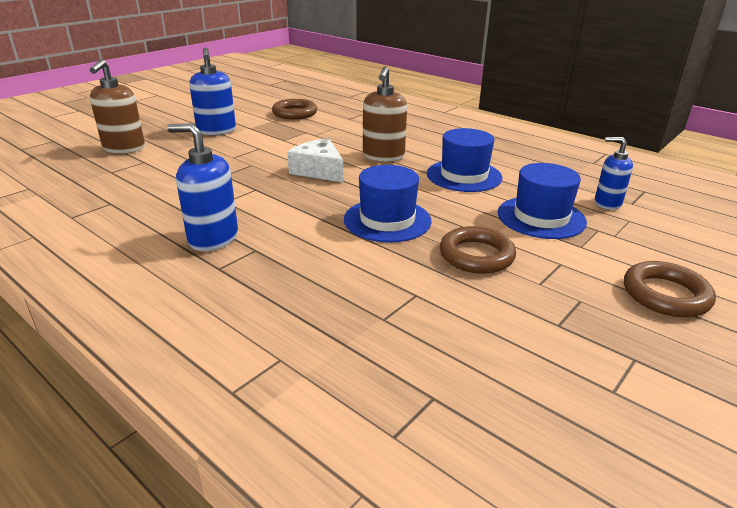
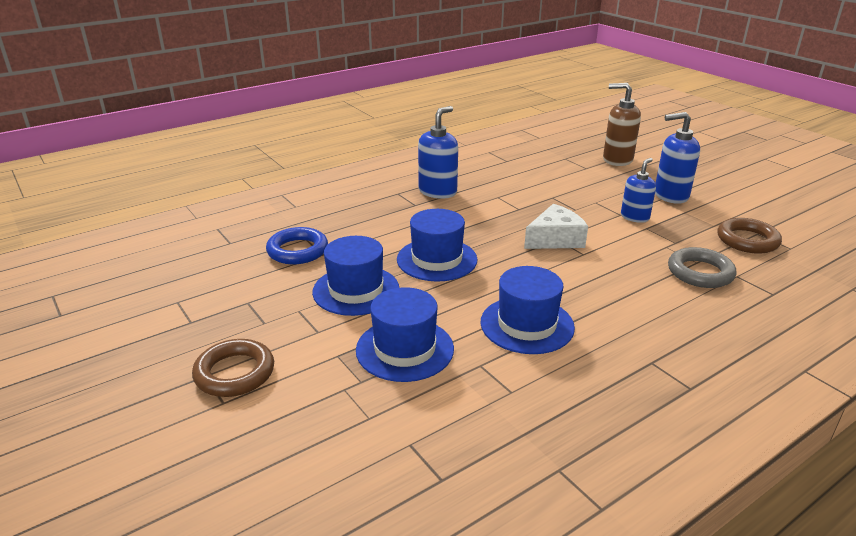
camera: 105 degrees right, 0 degrees up
brown soap dispenser [363,66,407,162] -> none
brown ring [440,226,516,274] -> blue hat [312,236,399,316]
blue soap dispenser [595,137,633,210] -> blue soap dispenser moved to [621,158,656,223]
none -> blue ring [266,227,328,264]
none -> grey ring [668,247,736,288]

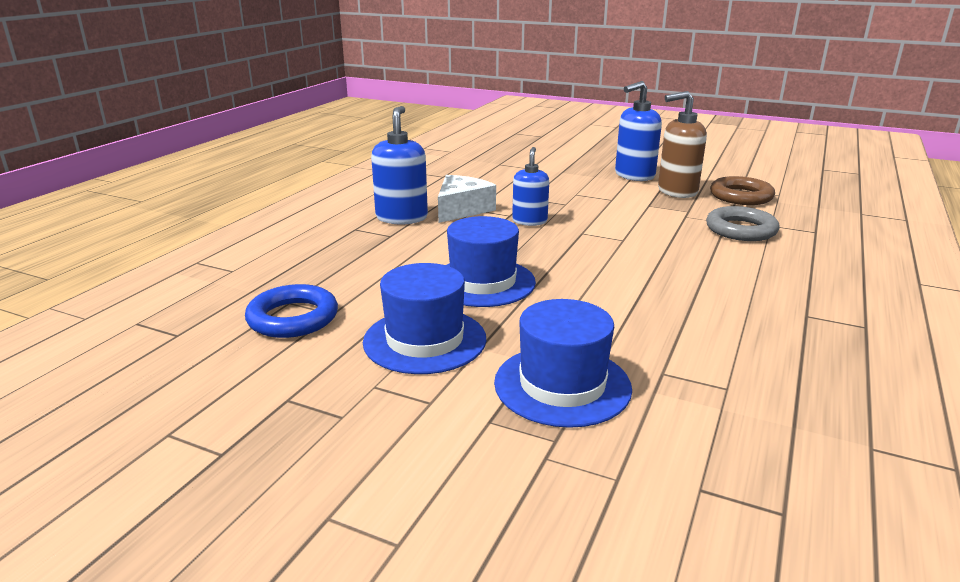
camera: 30 degrees left, 5 degrees down
brown ring [192,339,274,397] -> none
blue hat [481,266,575,354] -> none
white cheese [524,204,588,249] -> white cheese moved to [438,175,496,223]
brown soap dispenser [603,83,641,166] -> brown soap dispenser moved to [658,91,707,198]
blue soap dispenser [621,158,656,223] -> blue soap dispenser moved to [512,147,549,226]

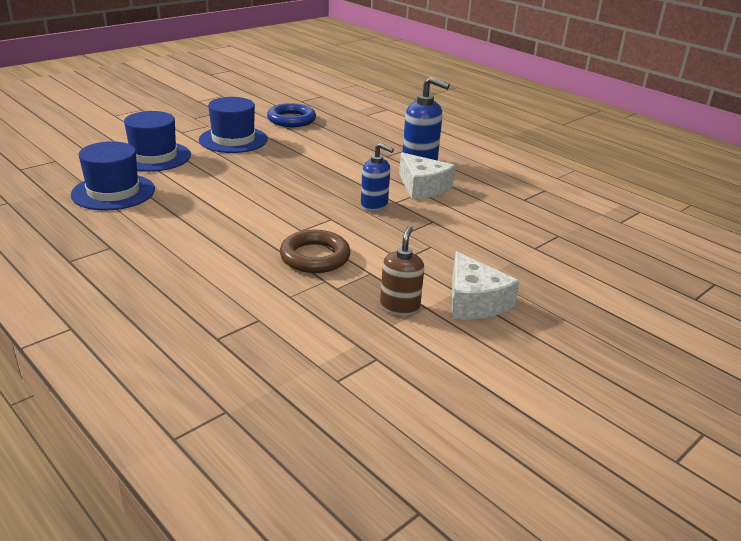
camera: 110 degrees right, 5 degrees up
blue hat [446,216,536,307] -> blue hat moved to [71,141,155,211]
blue soap dispenser [615,81,662,181] -> white cheese [452,252,520,320]
brown soap dispenser [658,91,707,198] -> brown soap dispenser [380,226,424,316], size x0.67
grey ring [706,206,780,241] -> none
brown ring [710,176,775,205] -> brown ring moved to [280,230,351,273]

